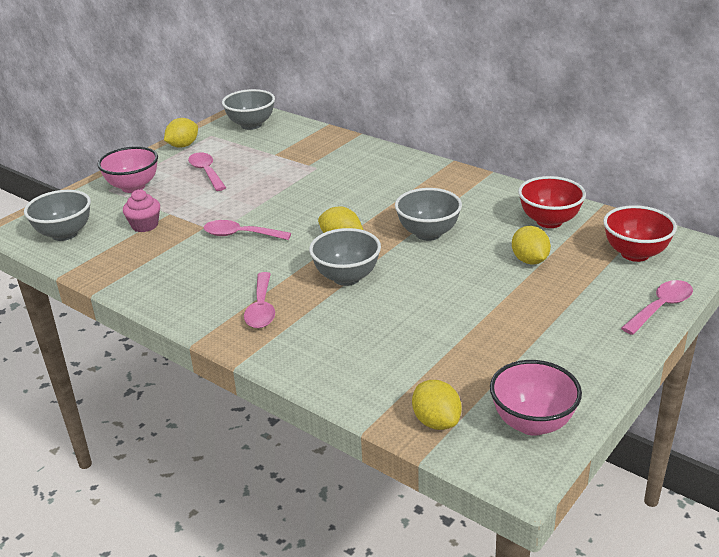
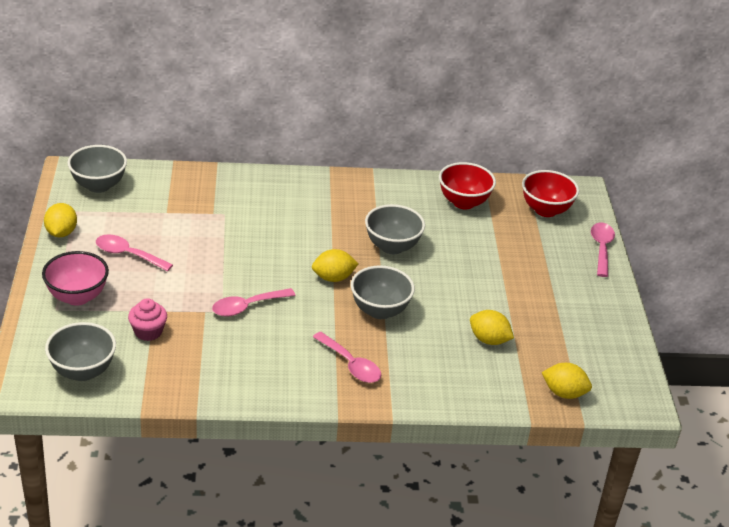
camera: 45 degrees left, 5 degrees up
pink bowl [490,360,582,436] -> none
yellow lemon [512,226,551,265] -> yellow lemon moved to [470,310,514,345]

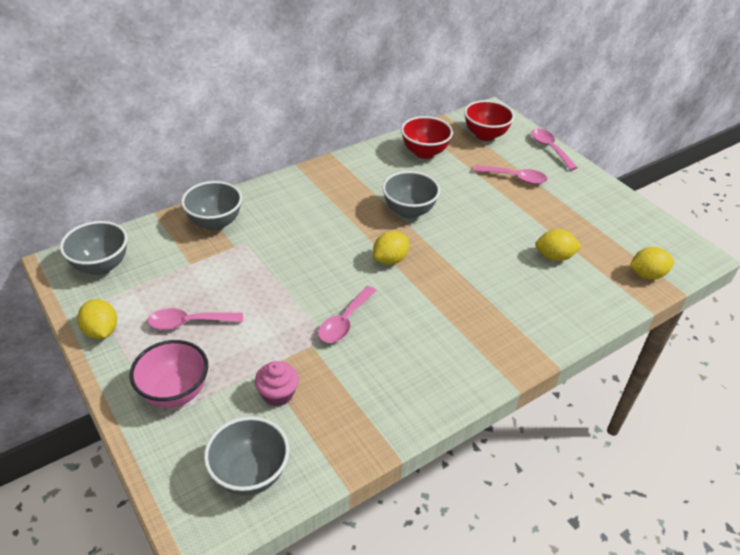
camera: 30 degrees left, 5 degrees up
pink spoon [313,332,381,383] -> pink spoon moved to [474,165,548,184]
grey bowl [351,265,415,319] -> grey bowl moved to [181,181,242,231]

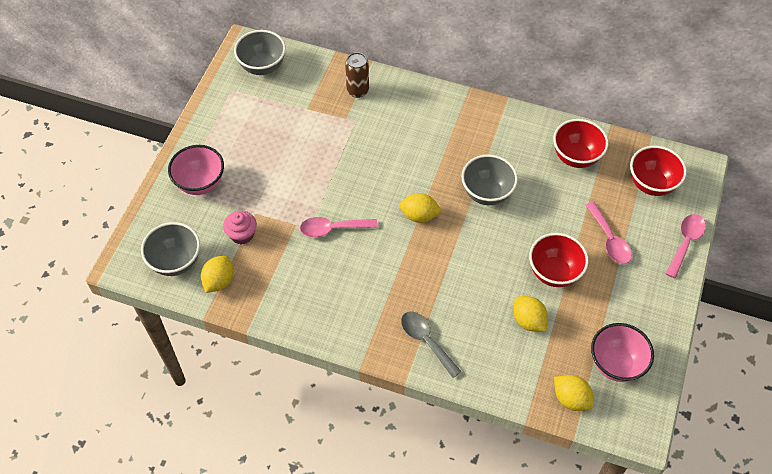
camera: 55 degrees right, 15 degrees up
yellow lemon [77,299,117,339] -> yellow lemon moved to [201,256,233,293]
pink spoon [147,308,243,330] -> none
grey bowl [181,181,242,231] -> brown can [345,52,369,98]
none -> grey spoon [401,311,462,378]
none -> red bowl [529,233,589,287]
none -> pink bowl [591,323,654,382]

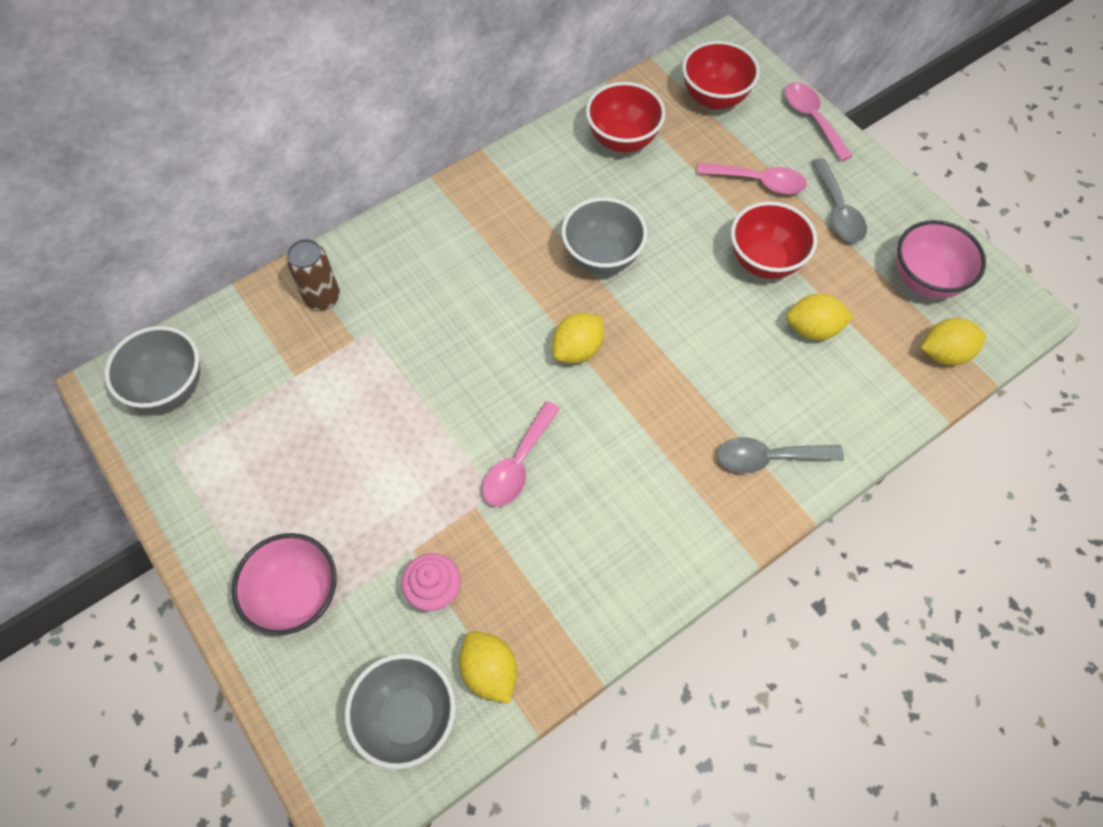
camera: 55 degrees left, 5 degrees up
none -> grey spoon [811,158,867,242]

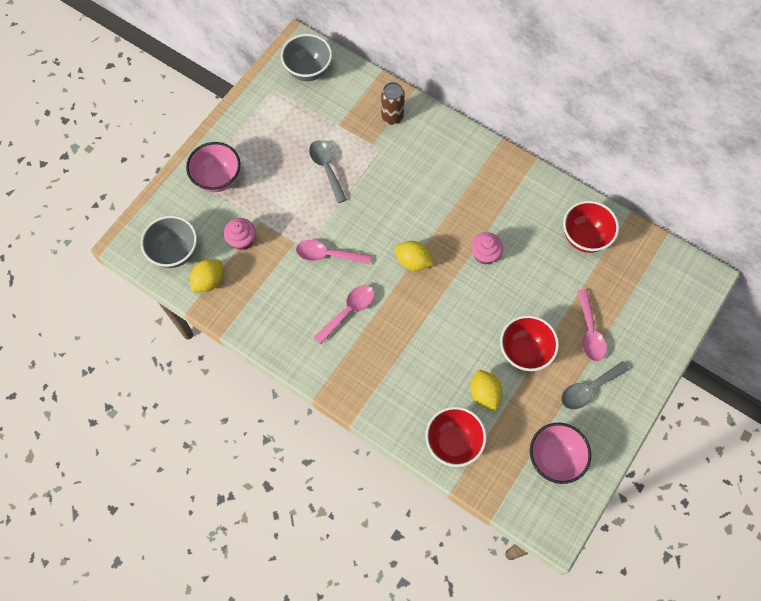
camera: 70 degrees right, 5 degrees up
grey bowl [562,197,647,275] -> pink cupcake [471,232,503,265]
red bowl [682,41,760,110] -> red bowl moved to [425,406,487,467]
grey spoon [717,437,844,473] -> grey spoon moved to [309,140,347,203]
pink spoon [785,82,853,161] -> pink spoon moved to [314,285,374,344]
yellow lemon [921,318,986,365] -> none

